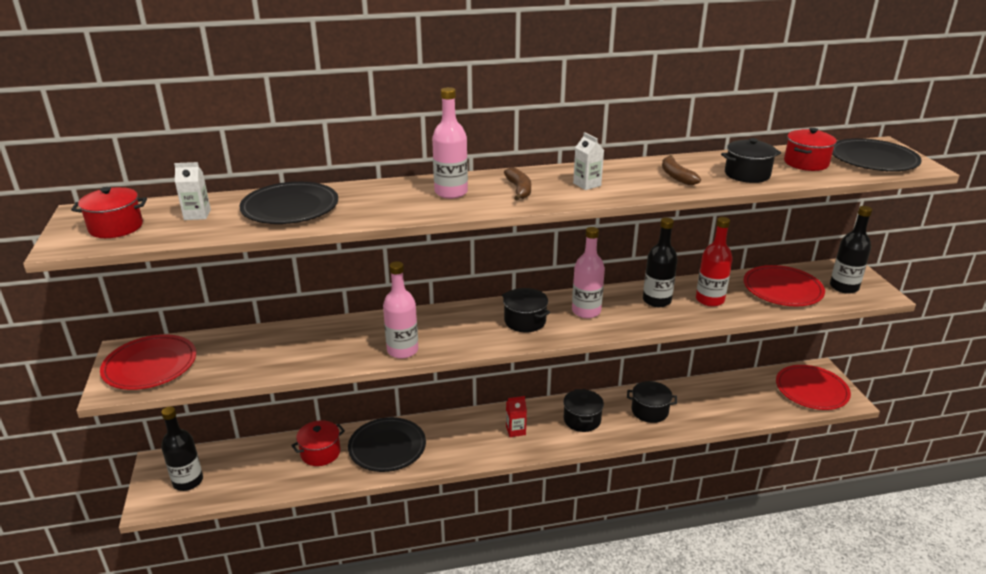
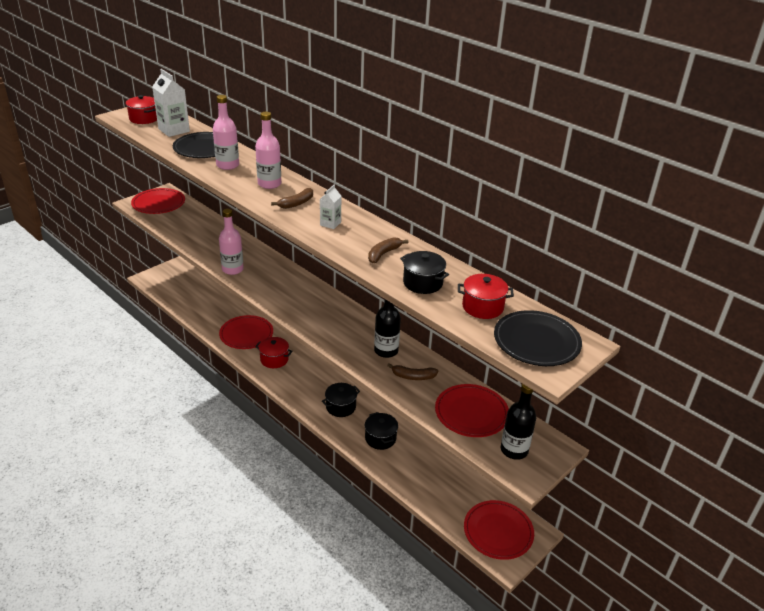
camera: 55 degrees right, 5 degrees up
black bottle [161,406,203,491] -> none
white carton [174,162,211,220] -> white carton [152,69,190,137], size x1.78
red pot [291,420,345,466] -> red pot moved to [255,337,293,368]
black plate [348,417,426,472] -> red plate [219,315,273,349]
black pot [502,288,550,333] -> none
red carton [506,396,527,437] -> none
pink bottle [572,227,605,318] -> pink bottle moved to [213,95,239,170]
red bottle [696,217,733,307] -> brown banana [387,363,438,380]

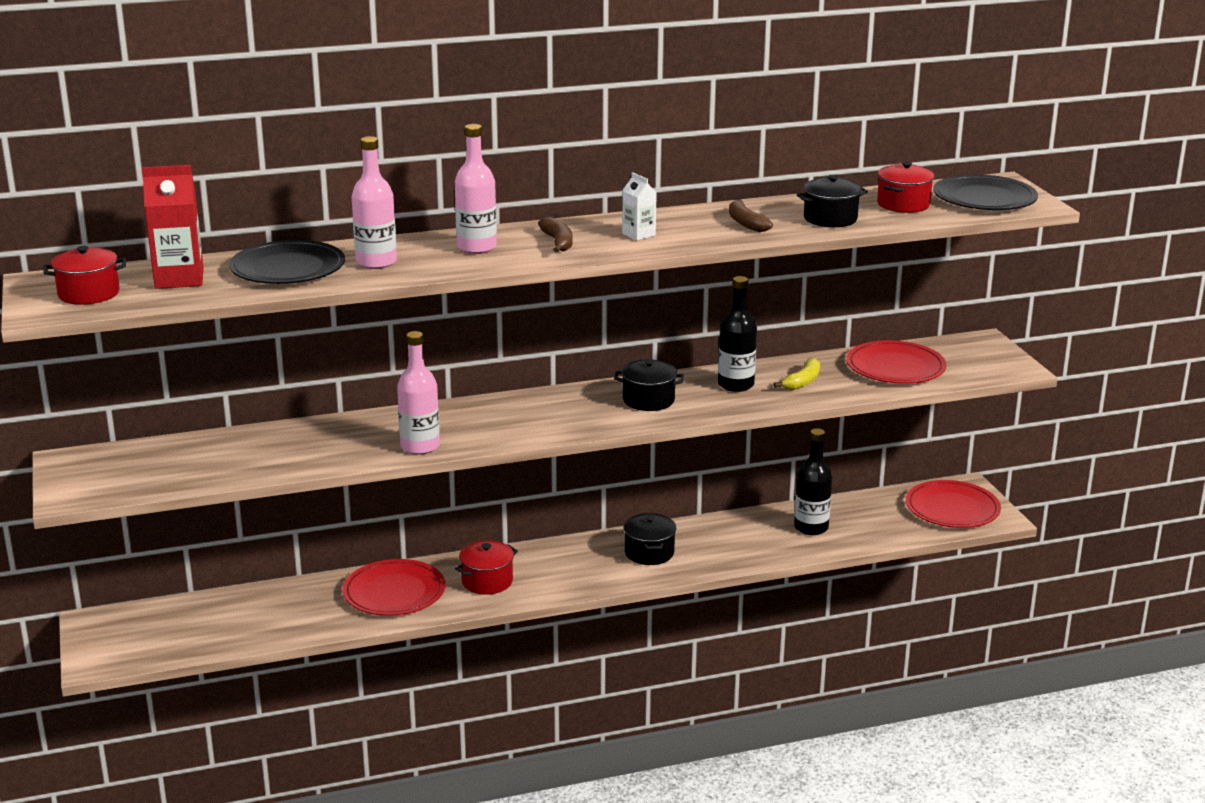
camera: 60 degrees left, 10 degrees down
red plate [131,188,185,214] -> none
white carton [152,69,190,137] -> red carton [142,165,204,289]
black pot [365,412,398,450] -> black pot moved to [614,359,684,411]
brown banana [387,363,438,380] -> yellow banana [774,357,820,390]
black bottle [501,384,536,460] -> black bottle moved to [794,428,832,535]

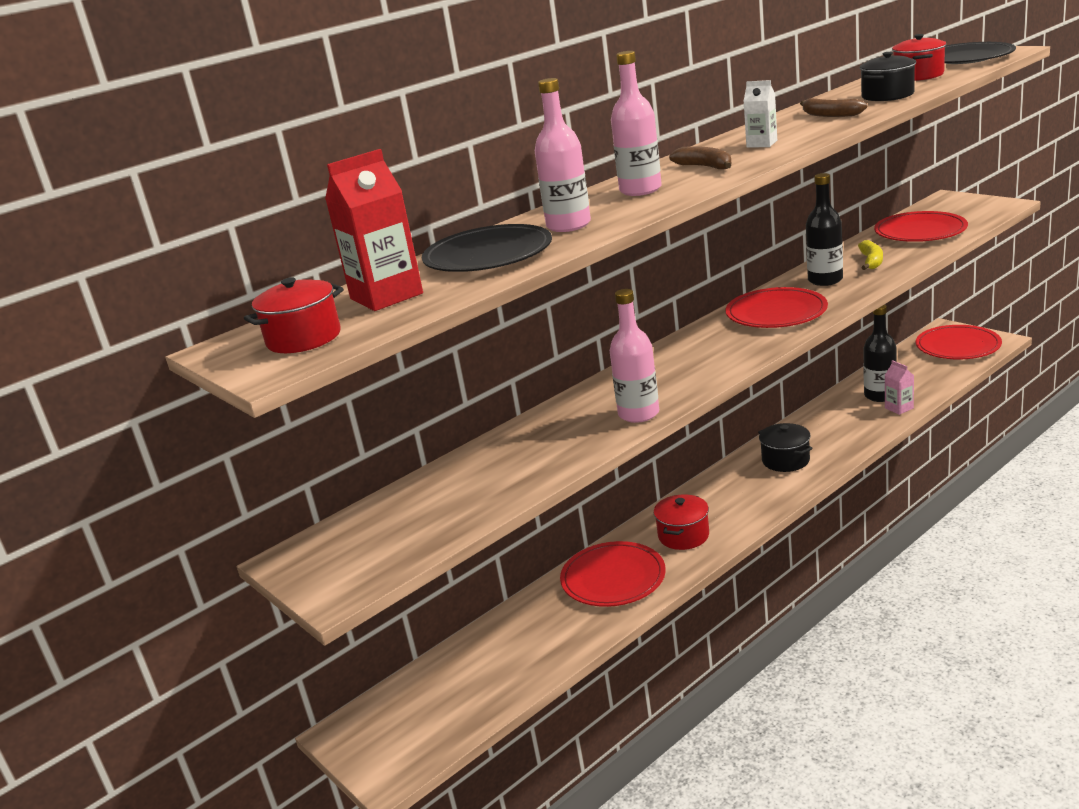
camera: 20 degrees left, 0 degrees up
black pot [614,359,684,411] -> red plate [726,287,828,328]
none -> pink carton [885,360,914,415]

